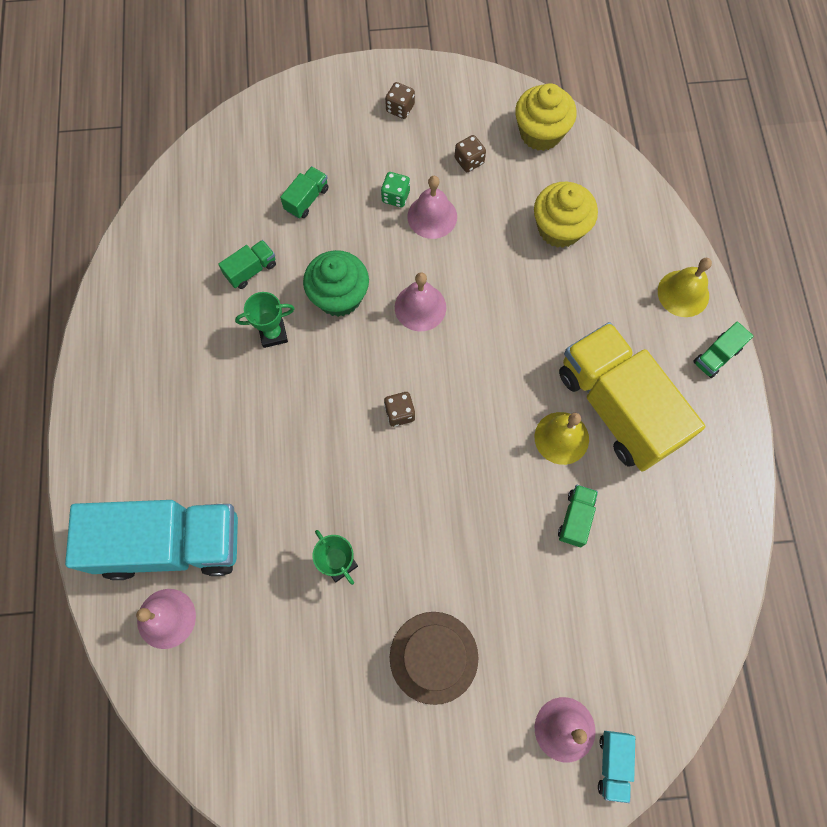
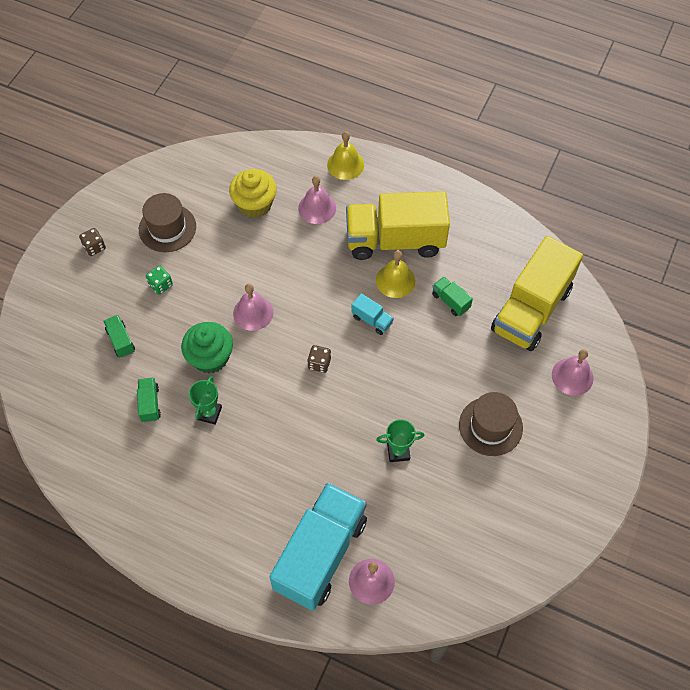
camera: 60 degrees left, 10 degrees down
pink bell [407,176,457,239] -> pink bell moved to [298,176,336,224]
brown dice [455,135,486,172] -> brown hat [139,193,196,252]
yellow cupcake [515,83,577,151] -> none
turquoise truck [598,731,635,803] -> turquoise truck moved to [351,293,394,335]
green truck [693,321,753,378] -> none
none -> yellow truck [491,236,583,351]

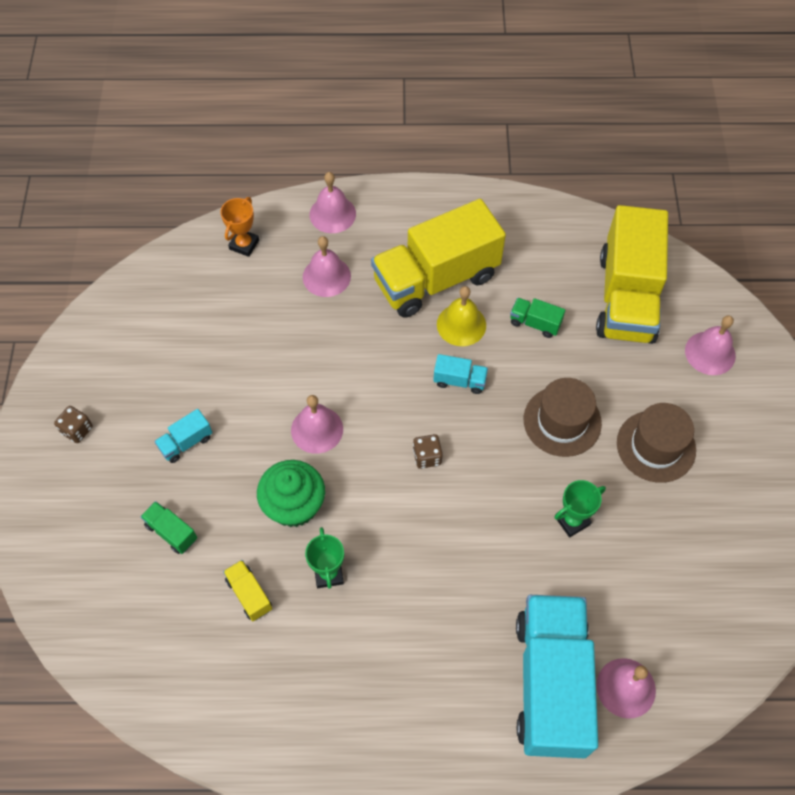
camera: 25 degrees left, 0 degrees up
green truck [137,377,161,422] -> yellow truck [223,560,272,621]
brown hat [139,193,196,252] -> brown hat moved to [524,378,602,457]
green dice [146,265,173,295] -> turquoise truck [154,409,212,463]
yellow cupcake [229,169,277,218] -> none
yellow bell [327,131,364,180] -> pink bell [310,172,356,233]
none -> orange trophy [220,197,259,257]

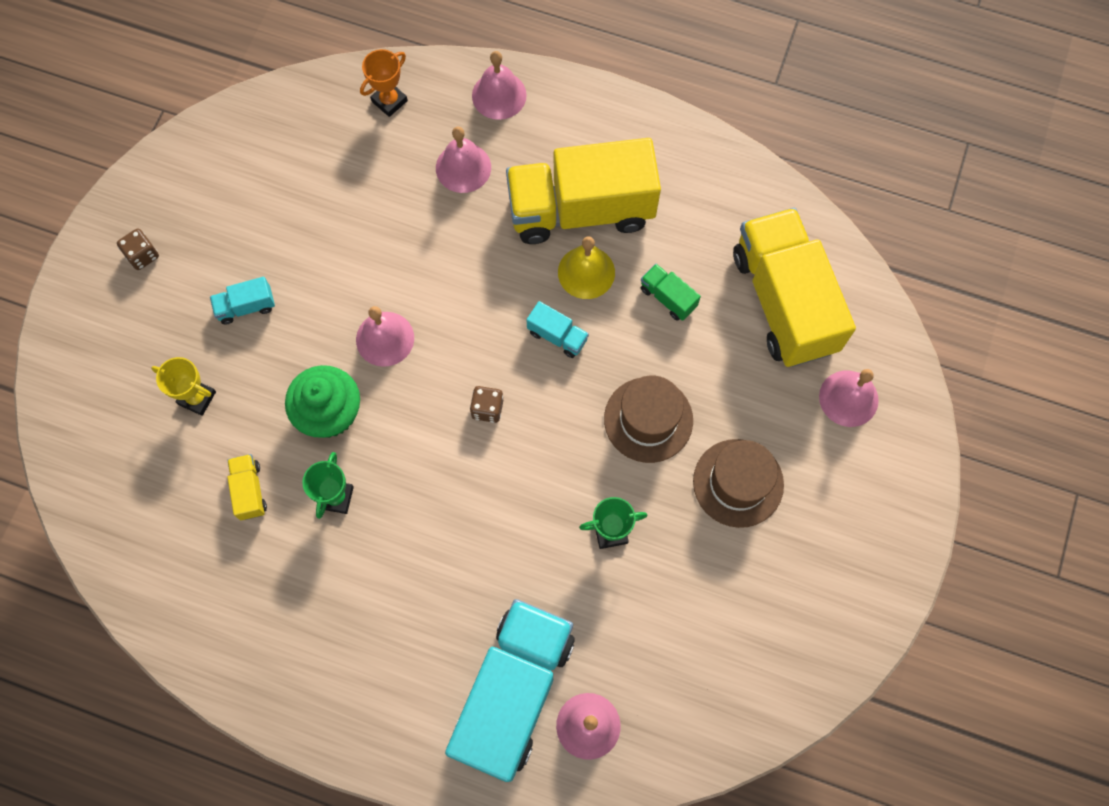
camera: 20 degrees right, 10 degrees up
green truck [140,501,197,554] -> yellow trophy [151,357,216,416]
yellow truck [596,205,668,344] -> yellow truck turned 135 degrees clockwise [733,208,856,367]

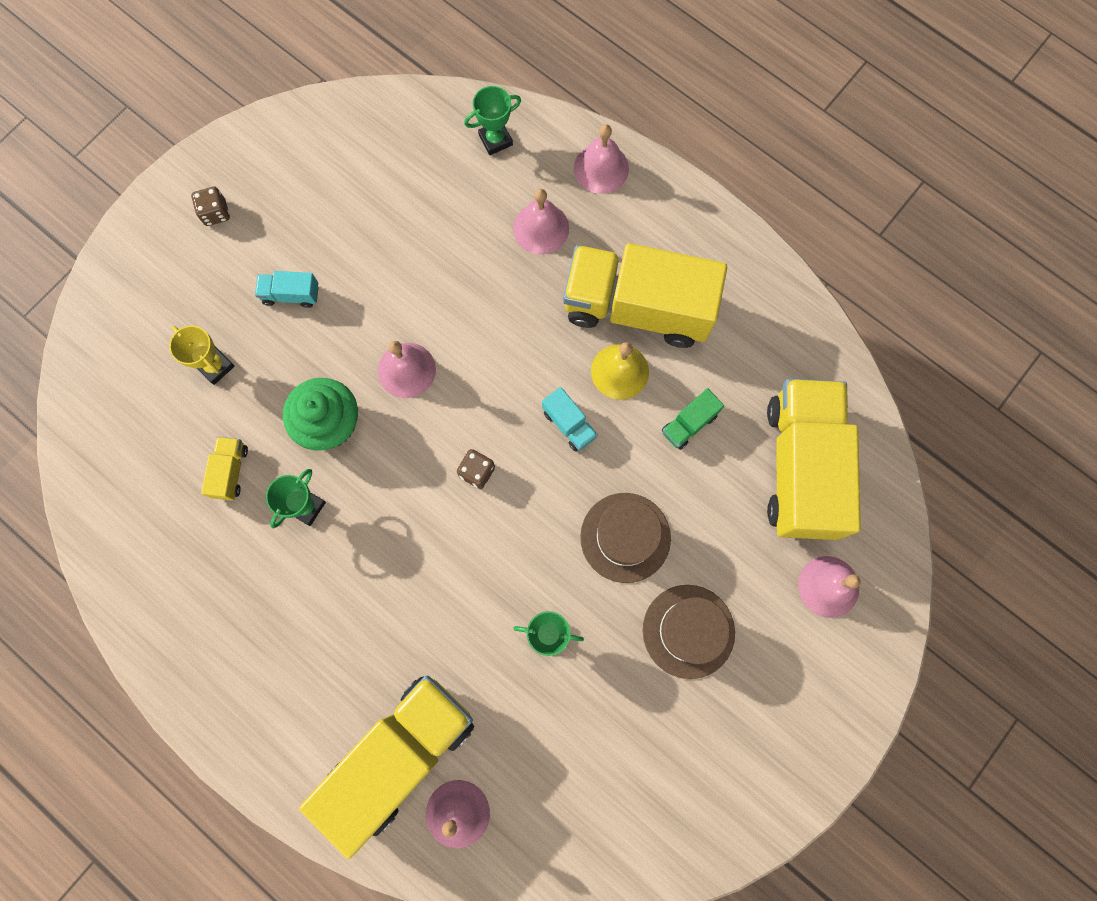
camera: 20 degrees right, 5 degrees up
orange trophy [360,49,408,117] -> green trophy [464,86,521,155]
turquoise truck [445,599,575,782] -> yellow truck [299,676,474,859]
green truck [641,264,701,321] -> green truck turned 105 degrees counterclockwise [662,388,724,450]

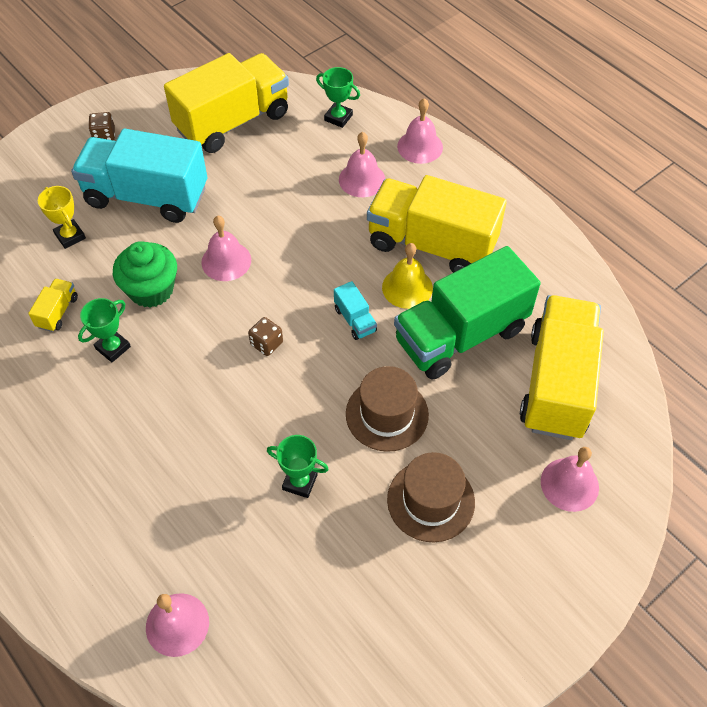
camera: 10 degrees right, 20 degrees down
turquoise truck [255,271,319,308] -> turquoise truck [71,129,207,223], size x2.50
yellow truck [299,676,474,859] -> yellow truck moved to [164,53,289,153]
green trophy [464,86,521,155] -> green trophy turned 45 degrees clockwise [316,67,360,128]
green truck [662,388,724,450] -> green truck [394,246,541,379], size x2.50

